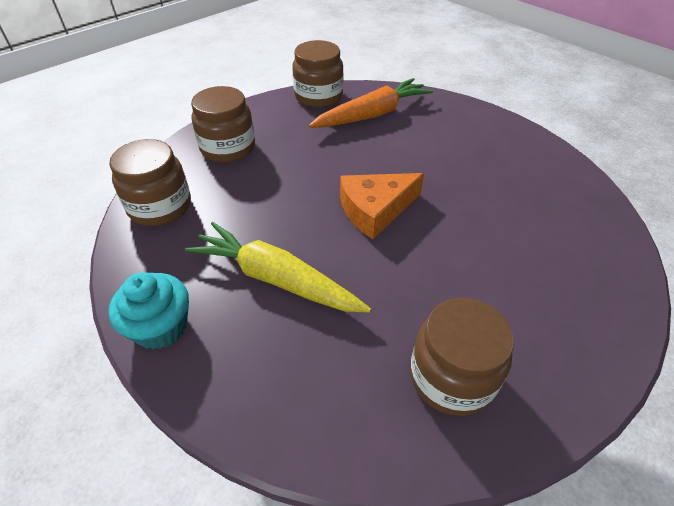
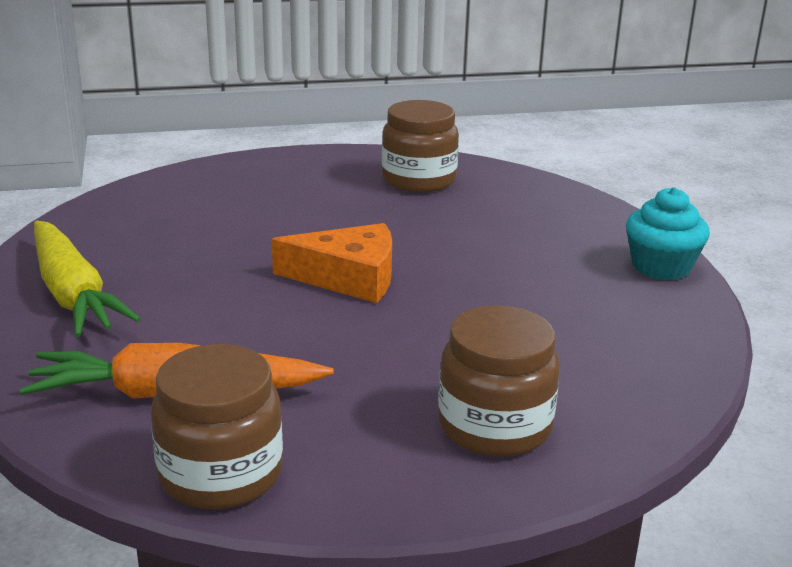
camera: 150 degrees left, 20 degrees down
brown jar [109,139,191,226] -> none
yellow carrot [185,222,371,313] -> yellow carrot moved to [34,221,141,337]

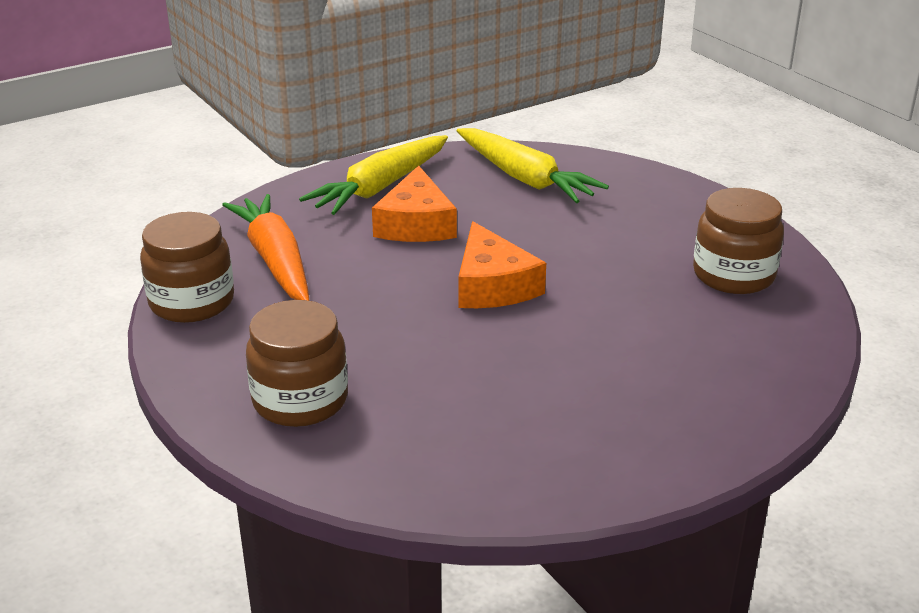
camera: 70 degrees right, 5 degrees up
turquoise cupcake [626,187,710,280] -> none
none -> orange cheese [372,166,457,242]
none -> yellow carrot [457,128,609,203]

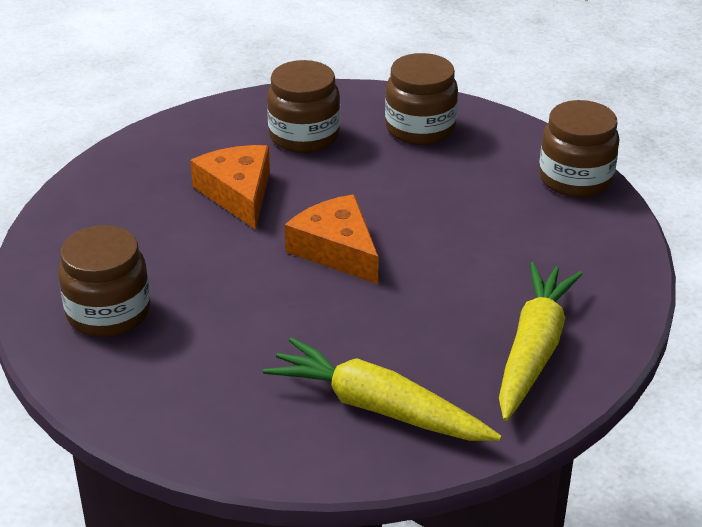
camera: 160 degrees right, 5 degrees up
orange carrot [222,194,309,301] -> none
orange cheese [372,166,457,242] -> orange cheese moved to [190,145,270,230]
none -> brown jar [267,60,340,153]

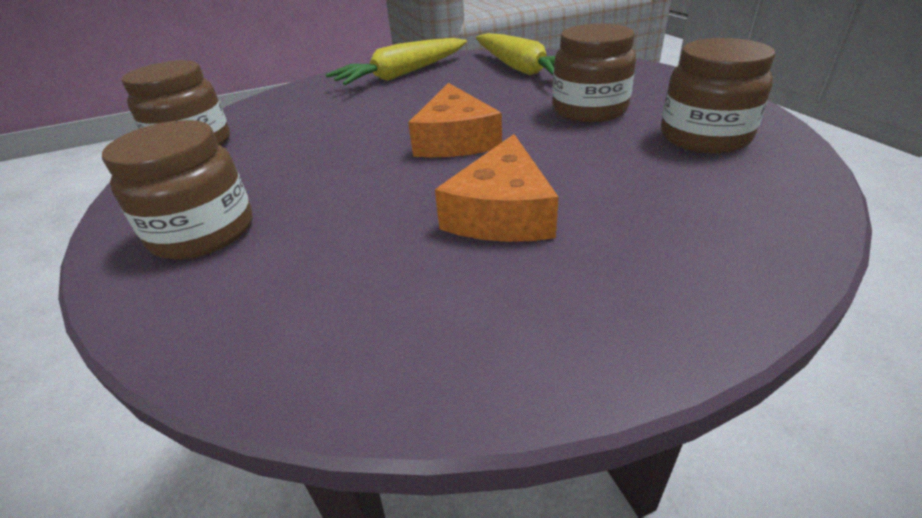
camera: 145 degrees left, 0 degrees up
brown jar [267,60,340,153] -> brown jar moved to [552,23,636,122]

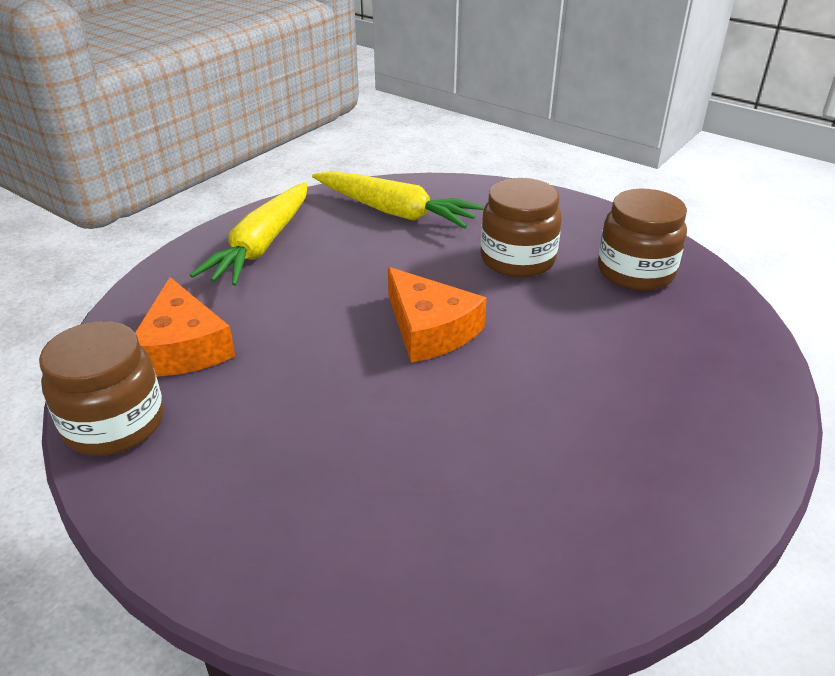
camera: 35 degrees left, 0 degrees up
brown jar [102,120,253,259] -> none
orange cheese [435,134,558,242] -> orange cheese moved to [135,277,235,377]

